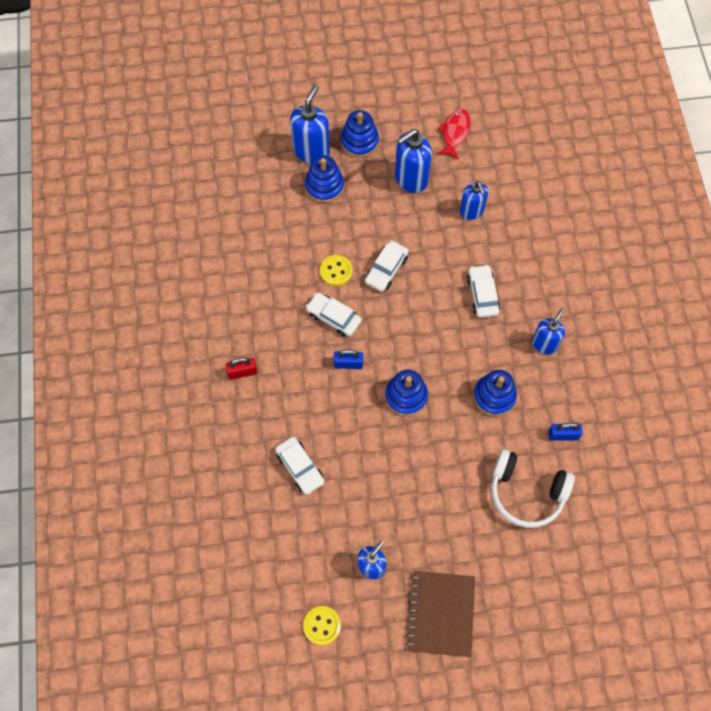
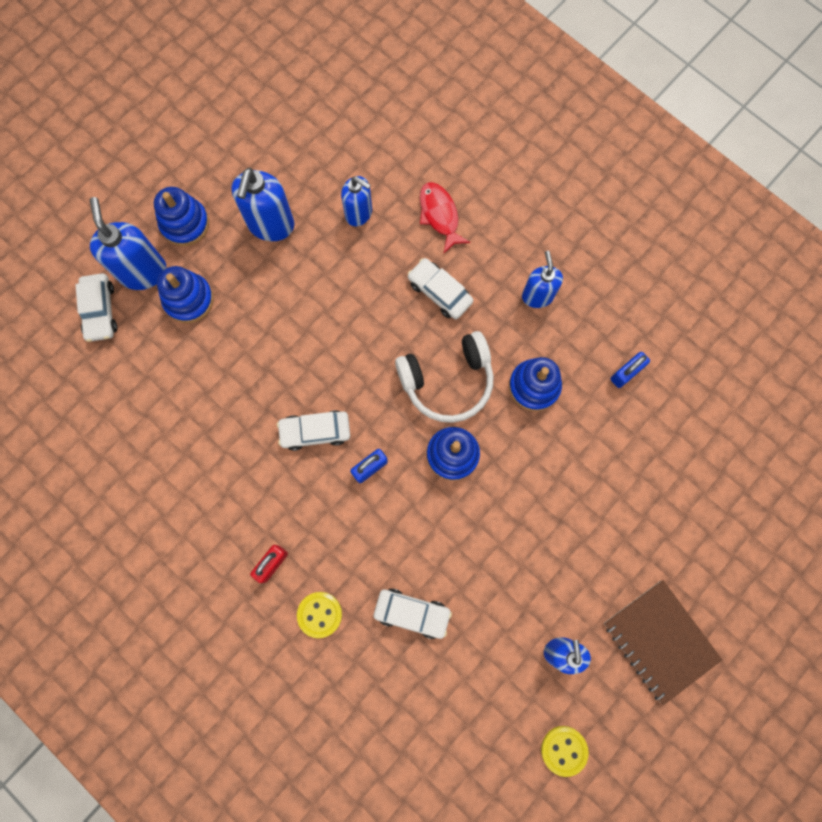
camera: 40 degrees left, 10 degrees up
yellow button [320,255,353,286] -> yellow button moved to [297,592,342,638]
white car [365,241,409,292] -> white car moved to [76,273,117,342]
red fish [437,109,470,160] -> red fish moved to [420,182,470,253]
white headphones [491,449,575,528] -> white headphones moved to [395,331,494,423]

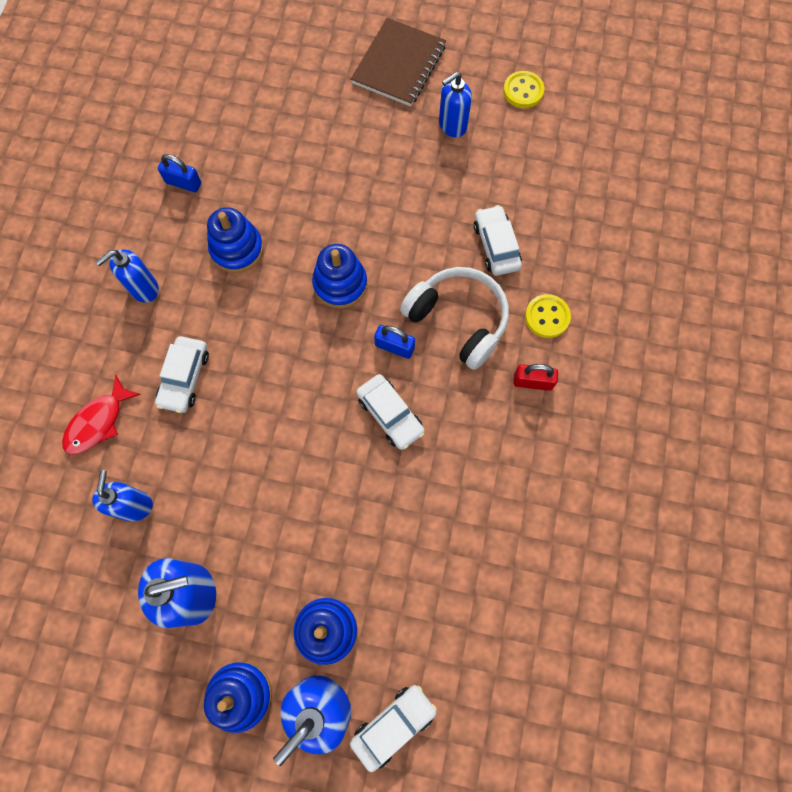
camera: 120 degrees left, 5 degrees down
white headphones [395,331,494,423] -> white headphones moved to [400,267,509,370]

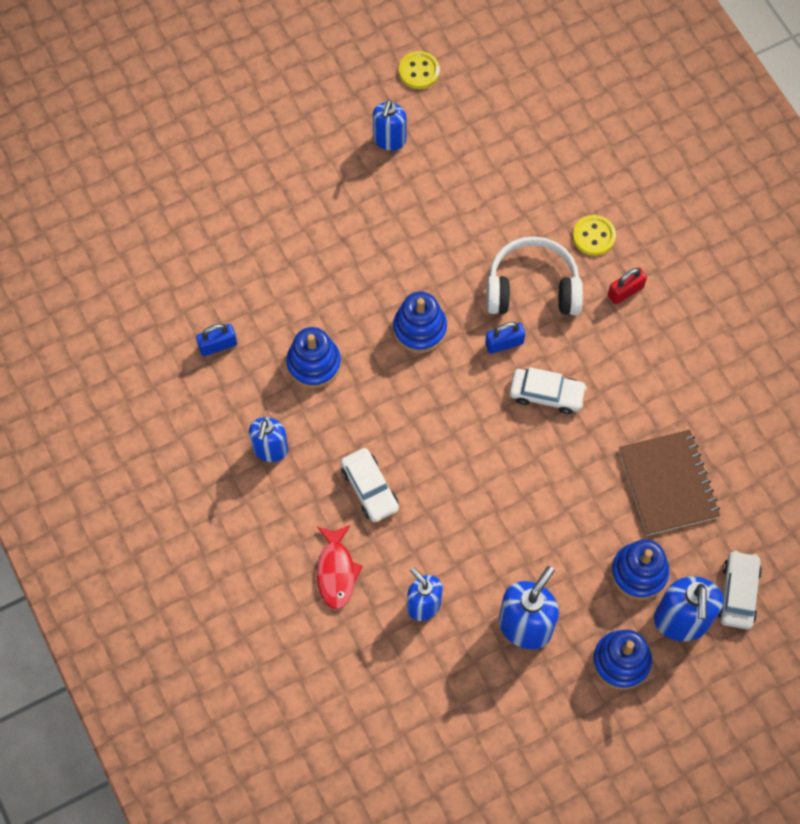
camera: 40 degrees left, 5 degrees down
brown notebook [351,18,446,106] -> brown notebook moved to [619,430,720,536]
white car [474,205,522,276] -> none

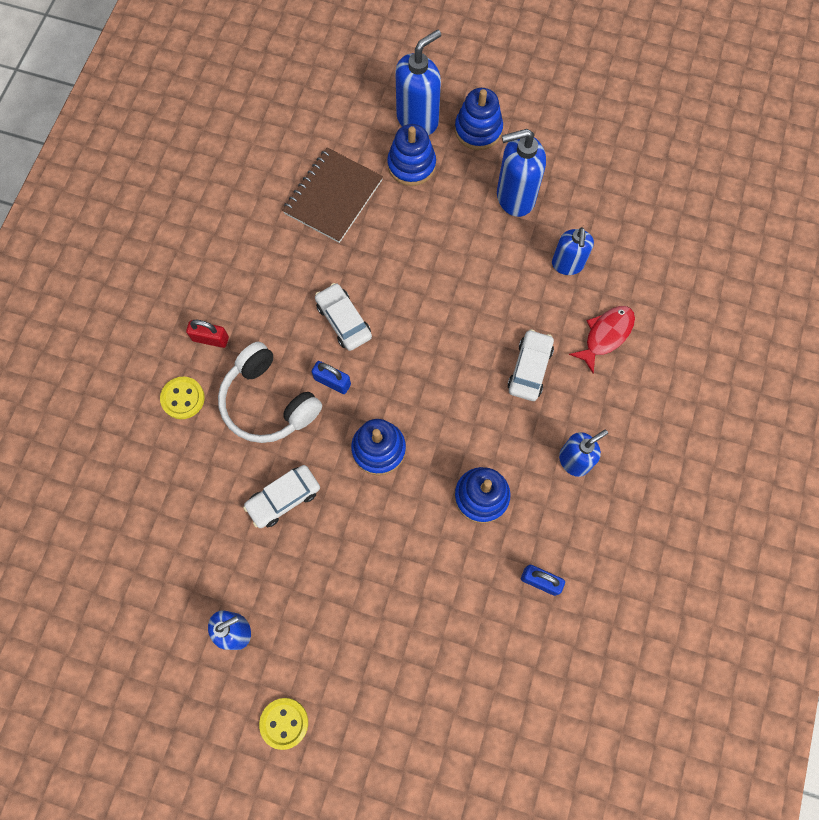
camera: 135 degrees left, 5 degrees up
yellow button [399,51,440,89] -> yellow button moved to [259,698,308,750]
white car [718,550,762,629] -> white car moved to [243,465,320,528]

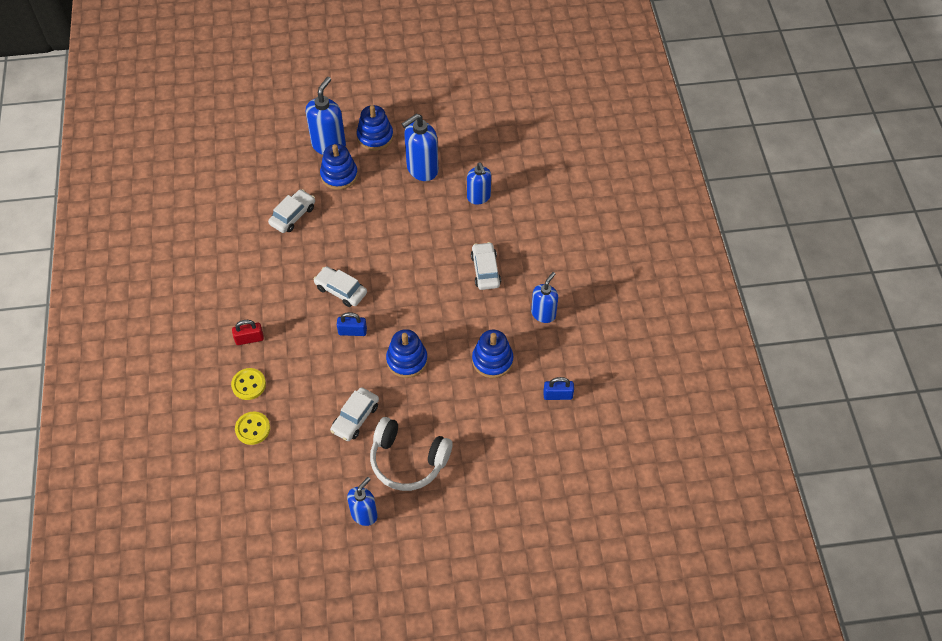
camera: 25 degrees left, 15 degrees down
white headphones [218,342,322,443] -> white headphones moved to [370,417,453,491]
yellow button [259,698,308,750] -> yellow button moved to [235,412,270,445]
brown notebook [282,148,383,243] -> white car [268,189,315,233]
red fish [569,306,635,374] -> none

